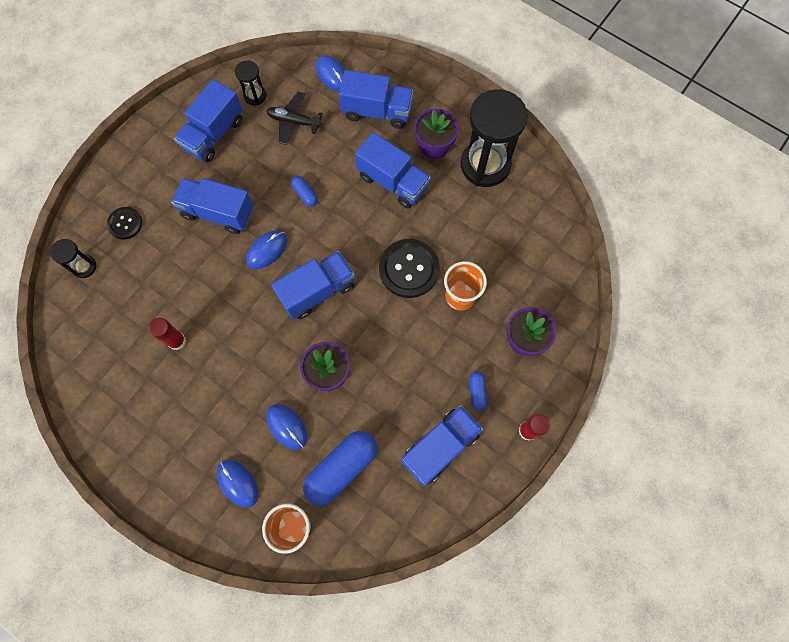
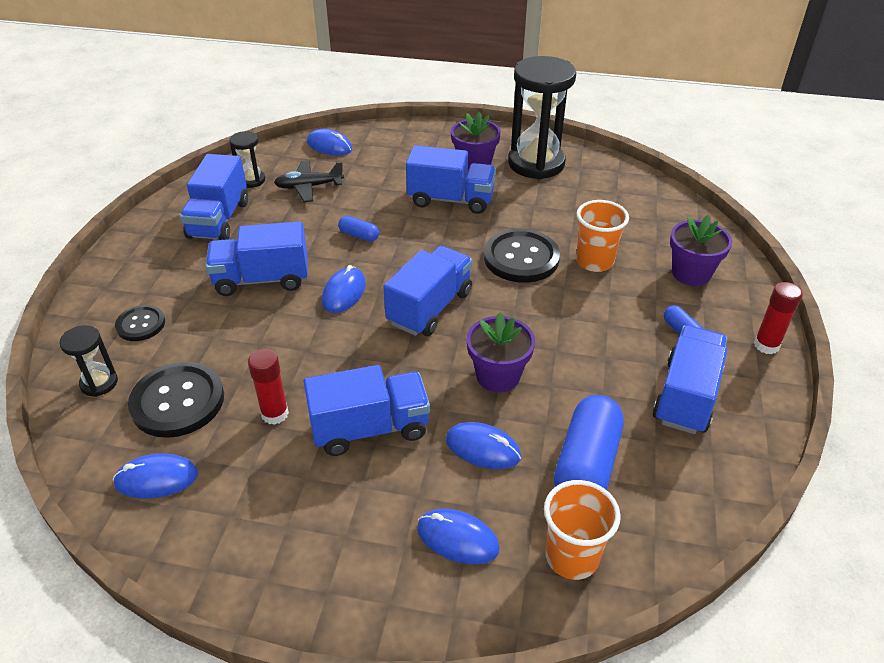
camera: 25 degrees left, 30 degrees down
blue truck [339,70,414,129] -> blue truck moved to [303,365,430,456]
none -> blue mouse [113,454,198,499]
none -> black button [128,362,224,438]

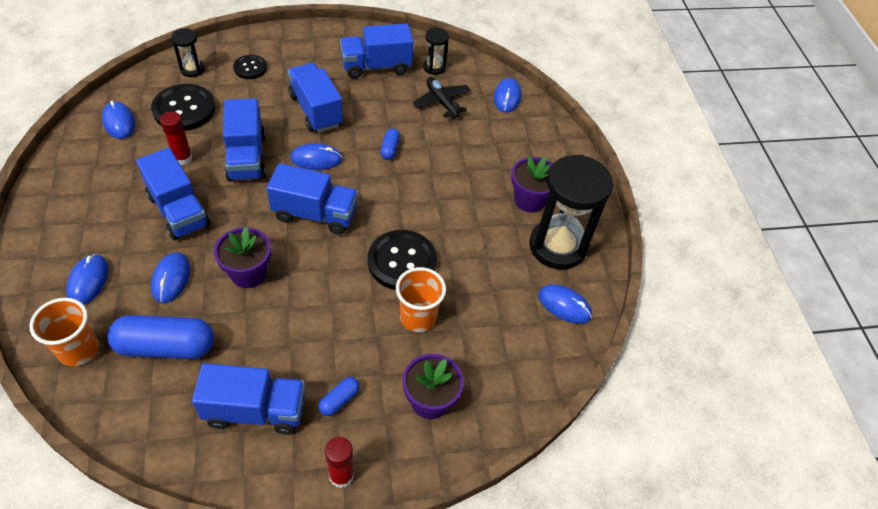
camera: 65 degrees right, 10 degrees up
blue truck [406,145,496,214] -> blue truck moved to [223,98,266,182]
none -> blue mouse [538,284,592,324]

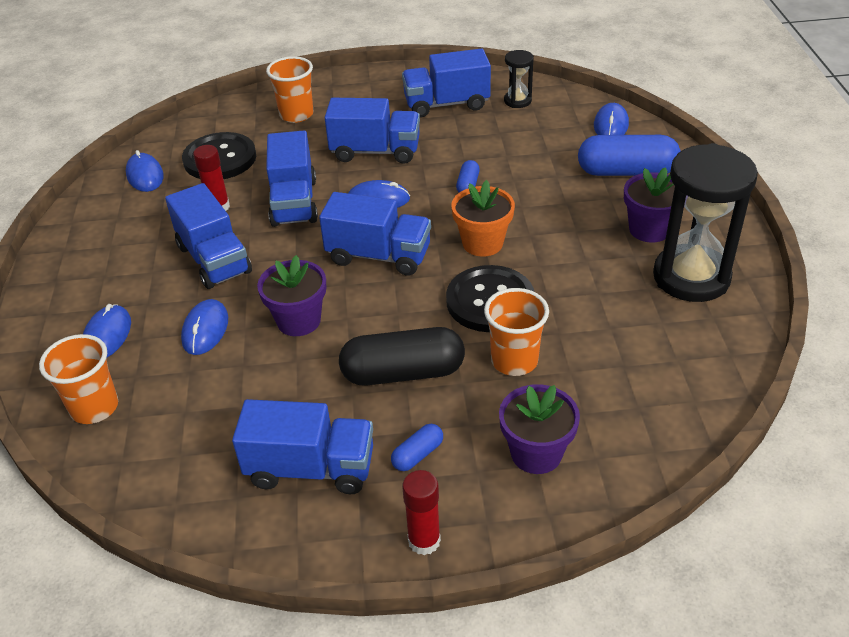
camera: 10 degrees right, 10 degrees down
blue capsule [107,315,214,359] -> blue capsule moved to [578,135,681,176]
black hourglass [171,28,205,77] -> none
black button [233,55,267,79] -> orange cup [266,56,314,123]
blue truck [288,63,343,133] -> blue truck turned 120 degrees clockwise [325,98,420,164]
black plane [412,77,470,119] -> none
blue mouse [538,284,592,324] -> none
none -> black capsule [339,327,465,386]
none -> orange flower pot [451,180,515,257]

